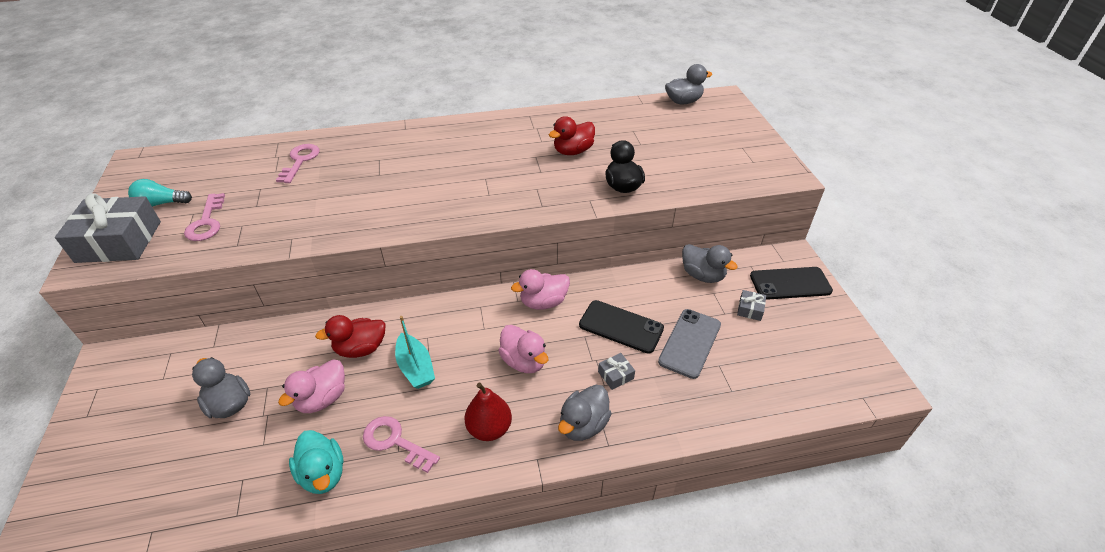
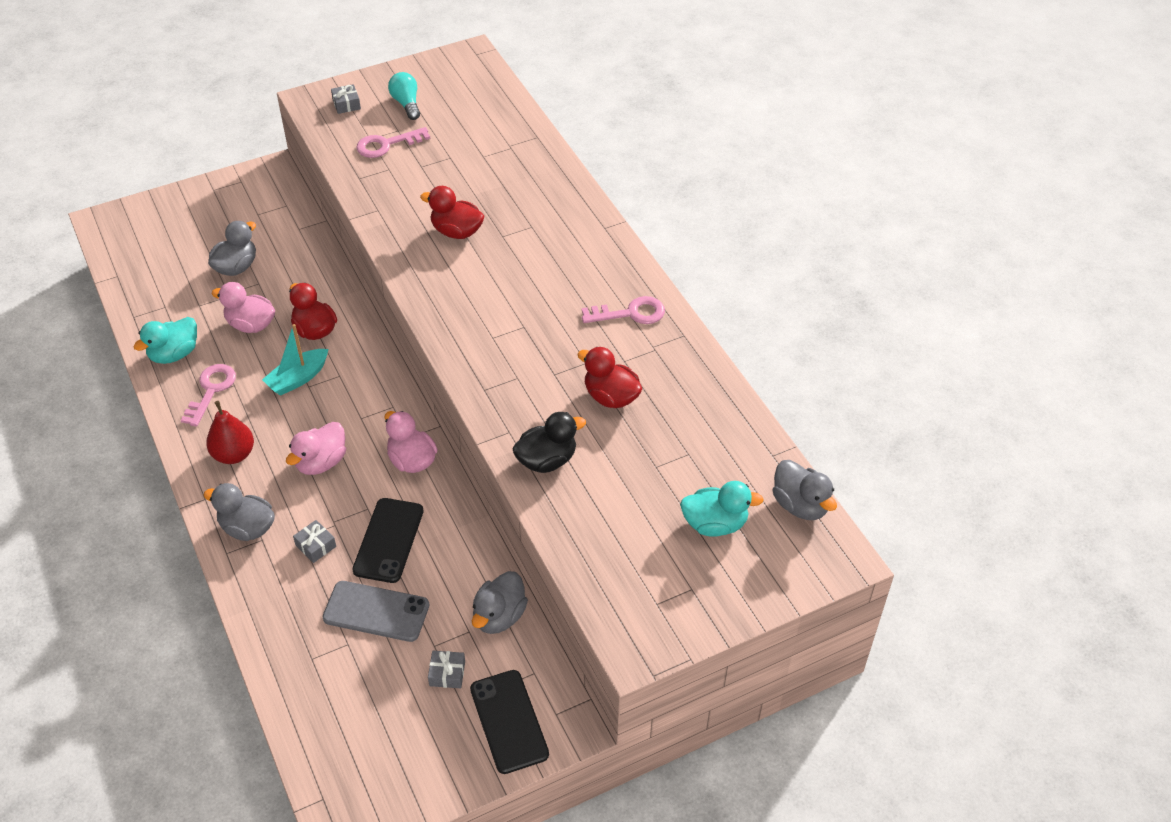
camera: 75 degrees right, 5 degrees up
grey gift [55,193,161,263] -> grey gift [331,84,361,114], size x0.42
pink key [276,144,320,183] -> pink key moved to [582,296,665,324]
none -> red duck [420,186,484,239]
none -> turquoise duck [680,481,764,537]

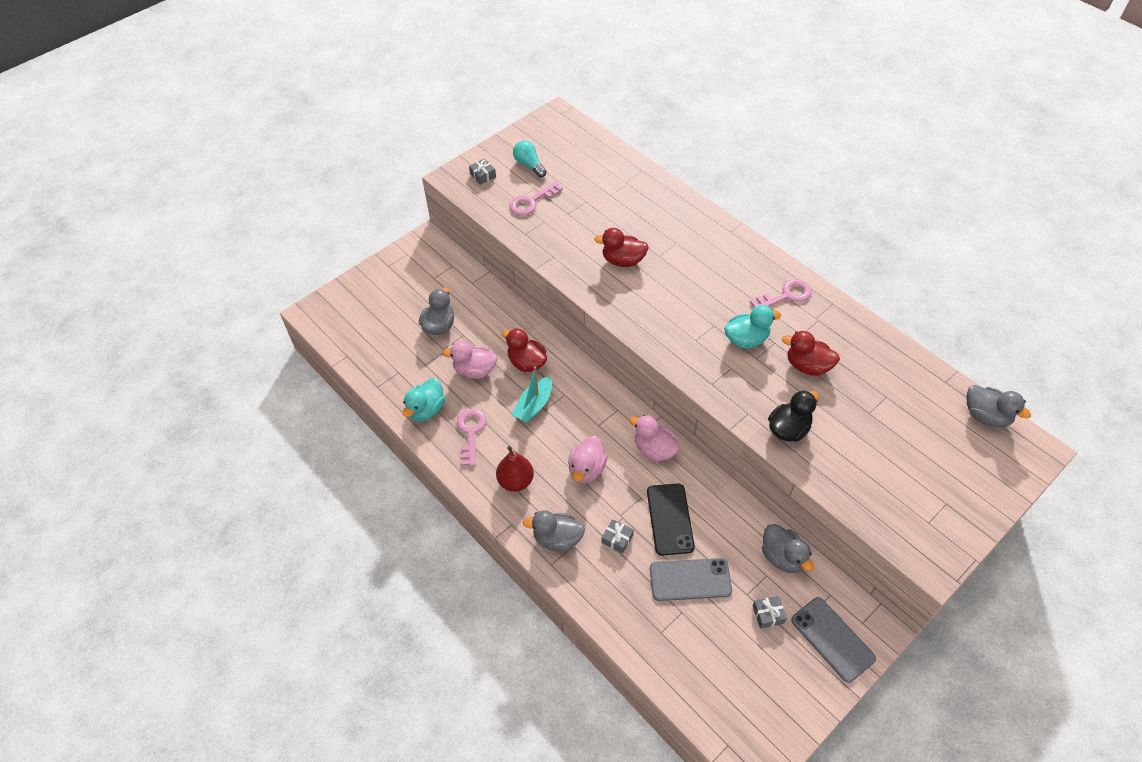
camera: 15 degrees left, 5 degrees up
black phone [470,670,549,774] -> grey phone [791,597,876,683]
grey duck [472,571,528,634] -> grey duck turned 45 degrees counterclockwise [762,524,814,573]
turquoise duck [680,481,764,537] -> turquoise duck moved to [724,305,781,349]

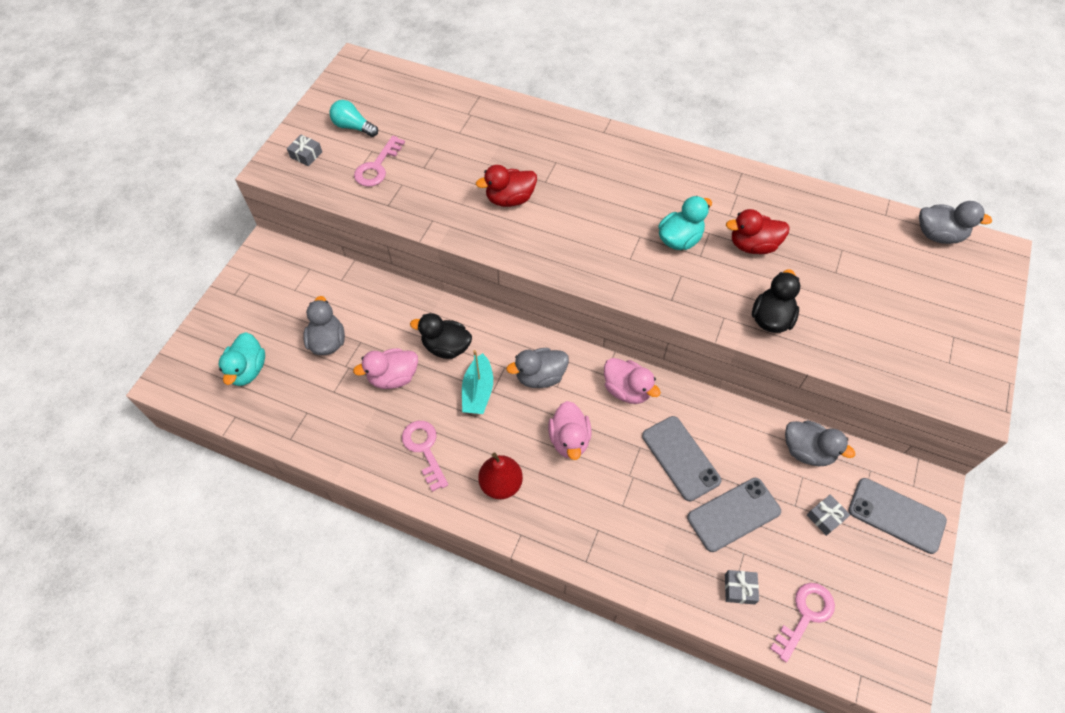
camera: 25 degrees left, 5 degrees up
turquoise duck [403,378,445,422] -> turquoise duck moved to [218,332,265,386]
red duck [502,328,547,372] -> black duck [410,313,472,359]
grey duck [523,510,585,552] -> grey duck moved to [506,348,569,388]
grey gift [601,519,634,554] -> grey gift moved to [725,570,759,604]
pink duck [629,415,680,462] -> pink duck turned 150 degrees counterclockwise [604,358,661,404]
black phone [647,484,695,556] -> grey phone [642,416,722,501]
pink key [750,279,812,308] -> pink key moved to [770,583,835,662]

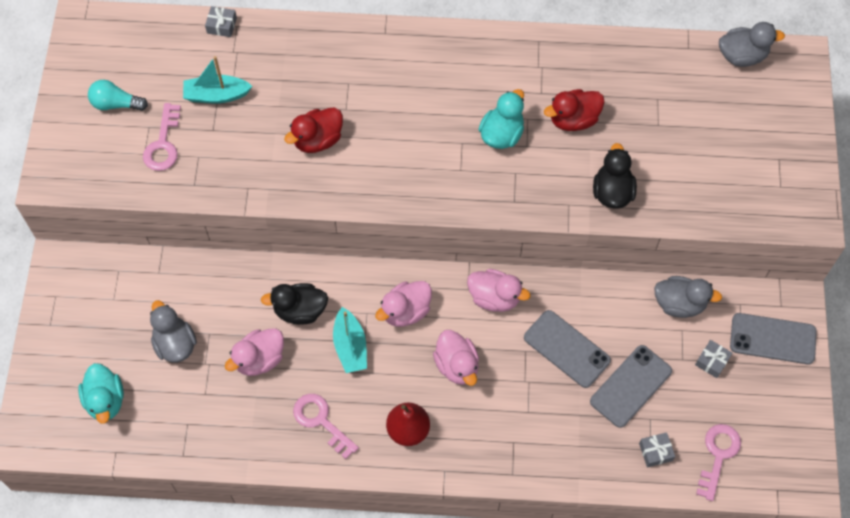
camera: 20 degrees left, 5 degrees up
grey gift [287,135,322,166] -> grey gift moved to [205,6,237,37]
grey duck [506,348,569,388] -> pink duck [375,281,432,327]
none -> turquoise boat [183,56,252,103]

